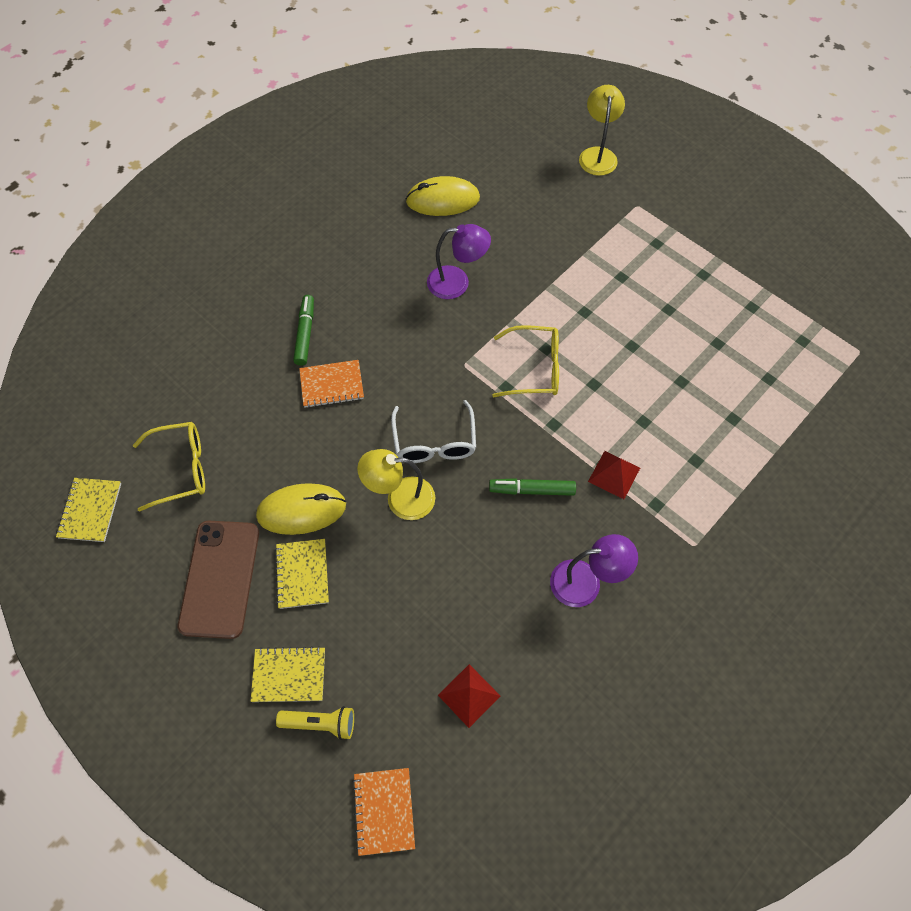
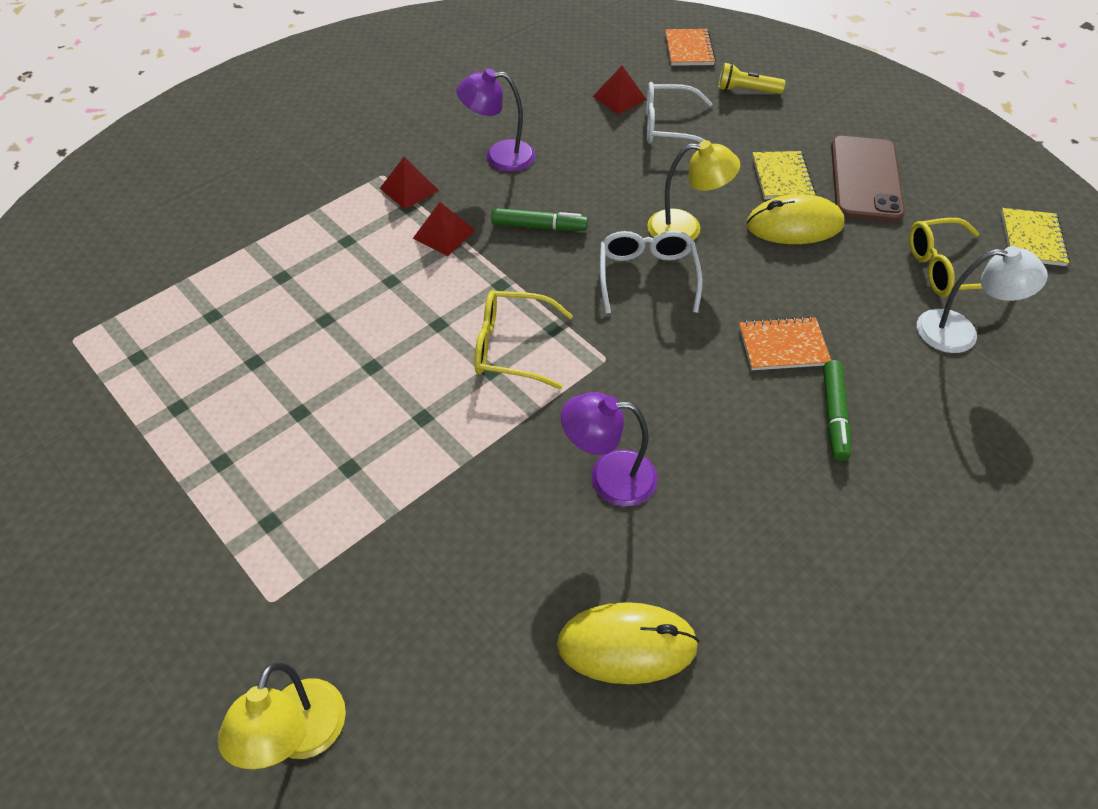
camera: 175 degrees left, 10 degrees down
yellow notebook [251,646,325,702] -> none
none -> red pyramid [380,157,439,210]
none -> white glasses [646,82,712,144]
none -> white lamp [917,246,1048,353]

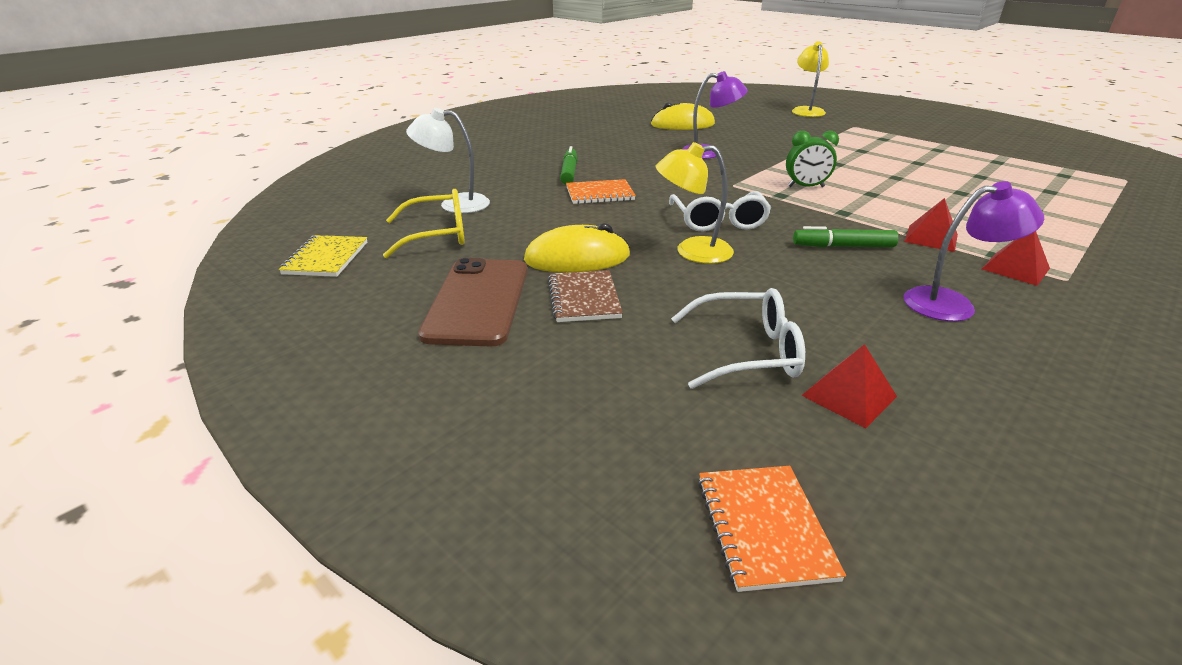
camera: 175 degrees right, 20 degrees down
yellow glasses [474,290,573,389] -> green clock [786,131,839,187]
yellow flashlight [718,63,786,94] -> none
yellow notebook [752,151,816,199] -> brown notebook [548,270,623,322]

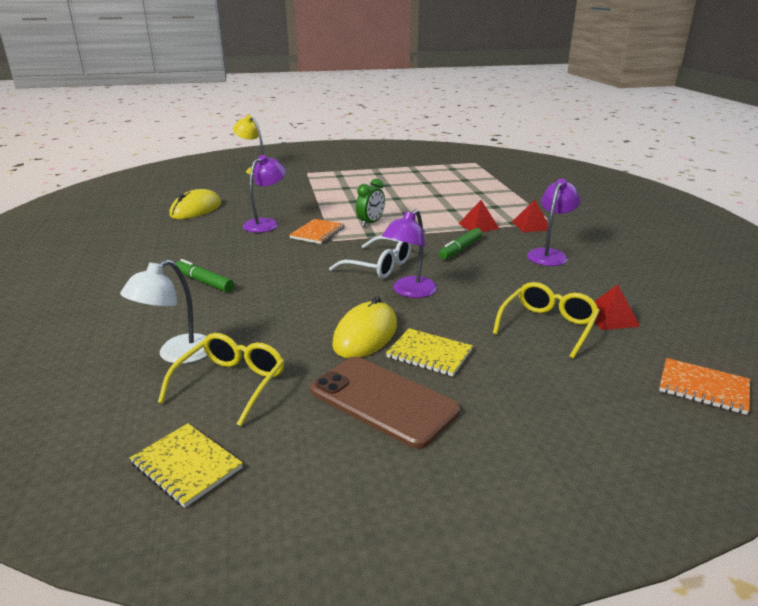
camera: 55 degrees left, 5 degrees down
brown notebook [548,270,623,322] -> yellow notebook [386,328,473,376]
orange notebook [566,179,636,204] -> orange notebook moved to [289,219,345,244]
yellow lamp [656,142,734,264] -> purple lamp [382,209,437,298]
white glasses [671,288,805,389] -> yellow glasses [493,282,600,359]

